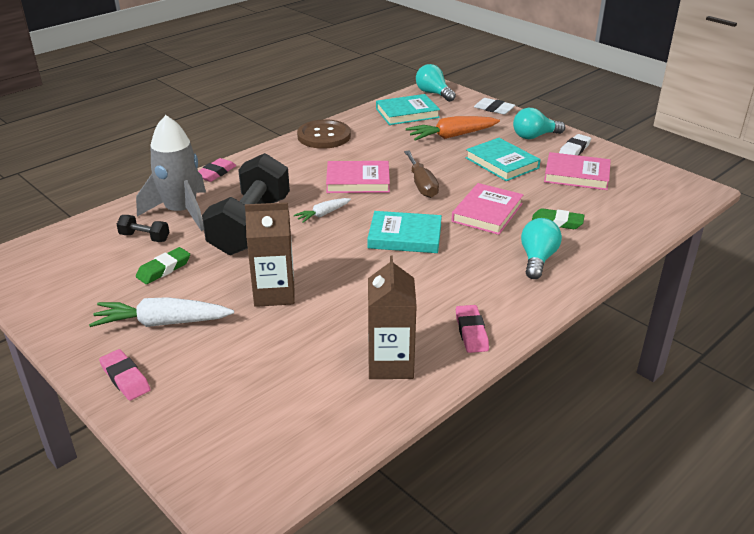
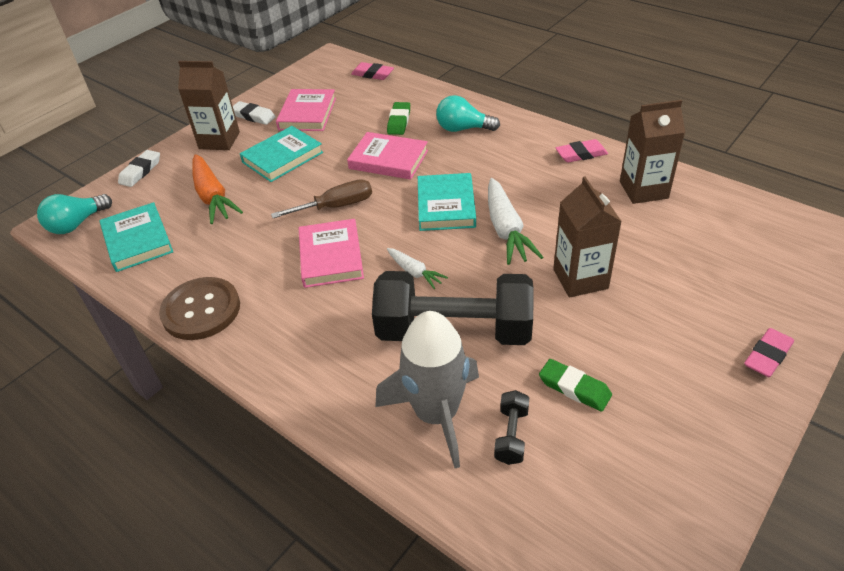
camera: 95 degrees left, 10 degrees up
white carrot [89,297,234,327] -> white carrot moved to [488,178,543,265]
pink eraser [198,158,236,182] -> pink eraser moved to [351,62,394,80]
turquoise light bulb [513,108,565,139] -> brown carton [178,61,240,150]

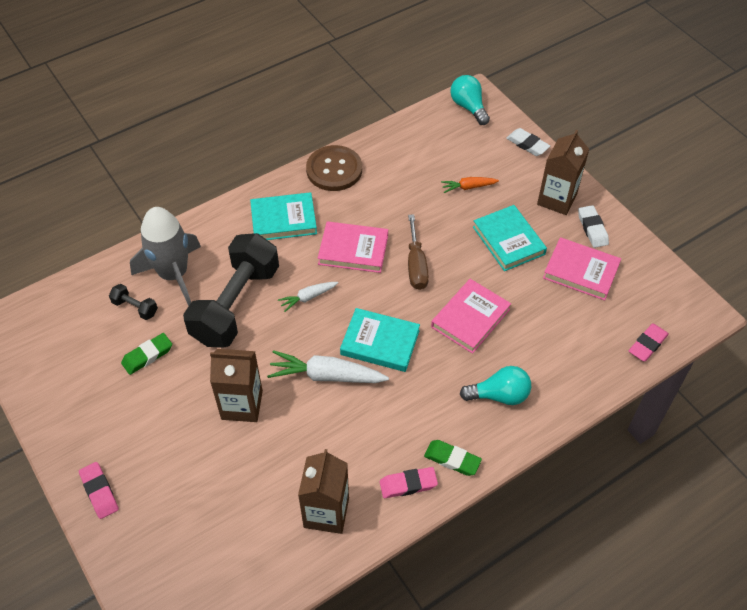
camera: 105 degrees right, 10 degrees up
turquoise book [99,202,173,272] -> turquoise book moved to [250,192,317,240]
orange carrot [192,154,243,224] -> orange carrot [441,177,499,193], size x0.56
white eraser [233,101,276,125] -> white eraser turned 60 degrees counterclockwise [578,205,609,248]
green eraser [387,102,410,135] -> green eraser moved to [424,440,482,476]
turquoise light bulb [436,95,500,132] -> turquoise light bulb turned 60 degrees clockwise [460,366,531,405]
pink eraser [555,139,608,163] -> pink eraser turned 75 degrees clockwise [380,467,438,498]

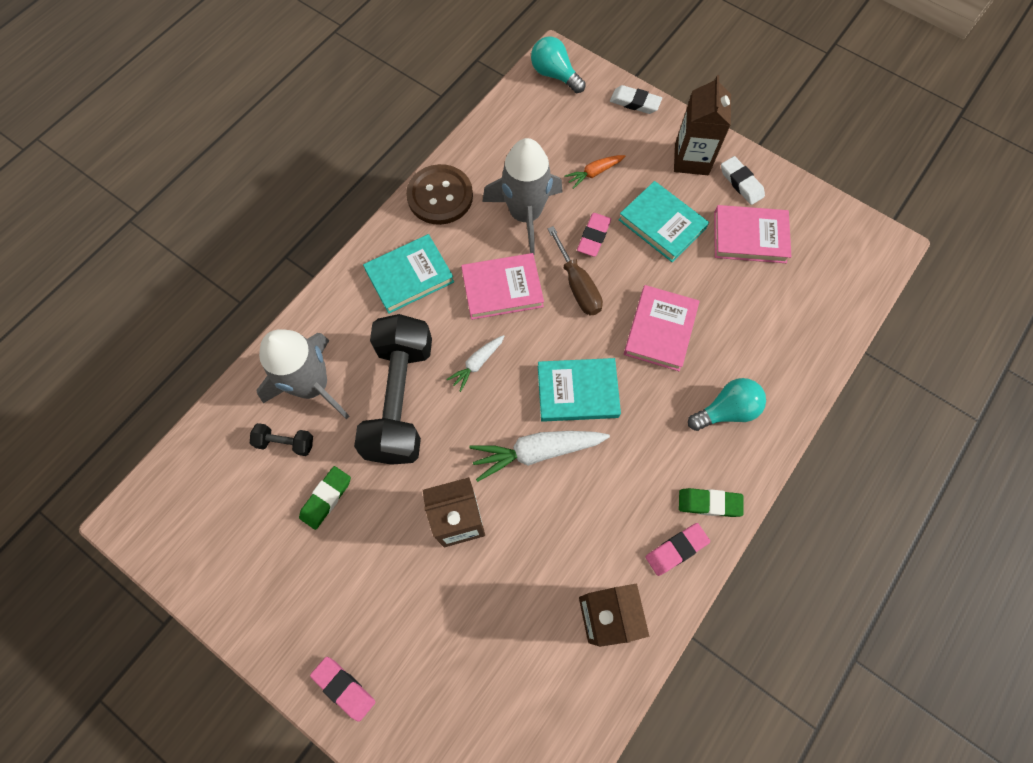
camera: 20 degrees left, 15 degrees up
pink eraser [629,324,669,361] -> pink eraser moved to [577,213,611,257]
none -> grey rocket [482,138,562,254]

